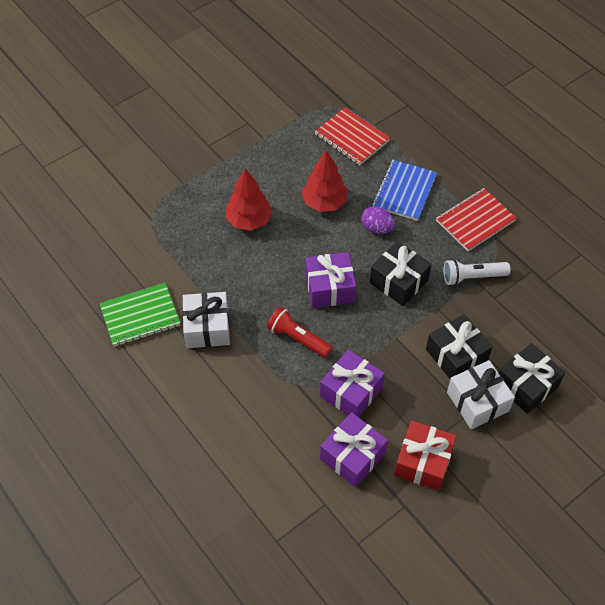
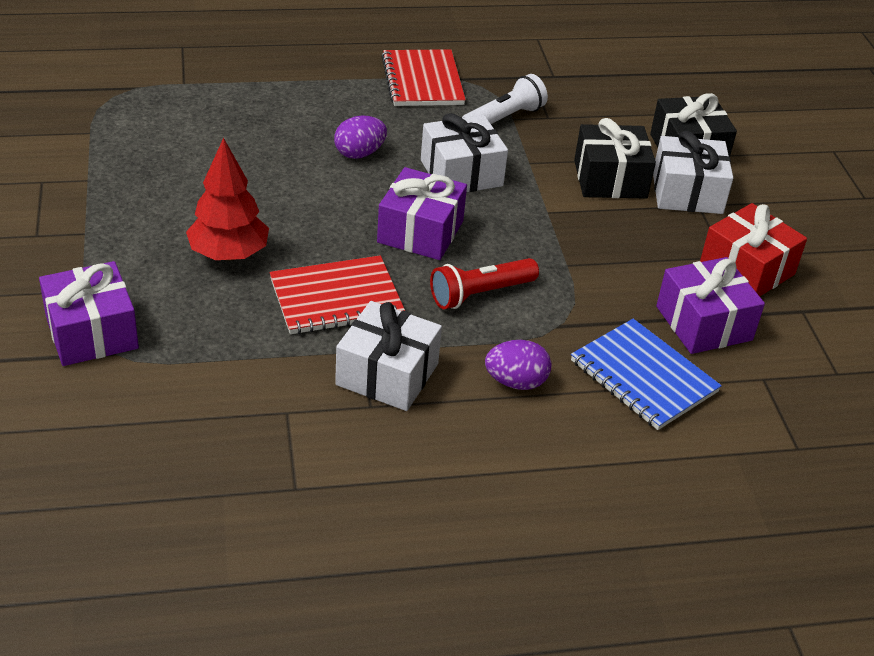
camera: 65 degrees left, 15 degrees down
green notebook [99,283,180,347] -> none
red tree [301,150,347,212] -> none
red notebook [315,108,390,165] -> red notebook moved to [270,255,405,334]
purple gift [320,349,385,417] -> purple gift moved to [39,261,139,366]
black gift [370,241,432,306] -> white gift [421,113,508,192]
blue notebook [372,160,437,221] -> blue notebook moved to [571,319,722,430]
white flashlight [443,259,511,286] -> white flashlight turned 150 degrees counterclockwise [462,74,548,124]
none -> purple egg [485,340,551,390]

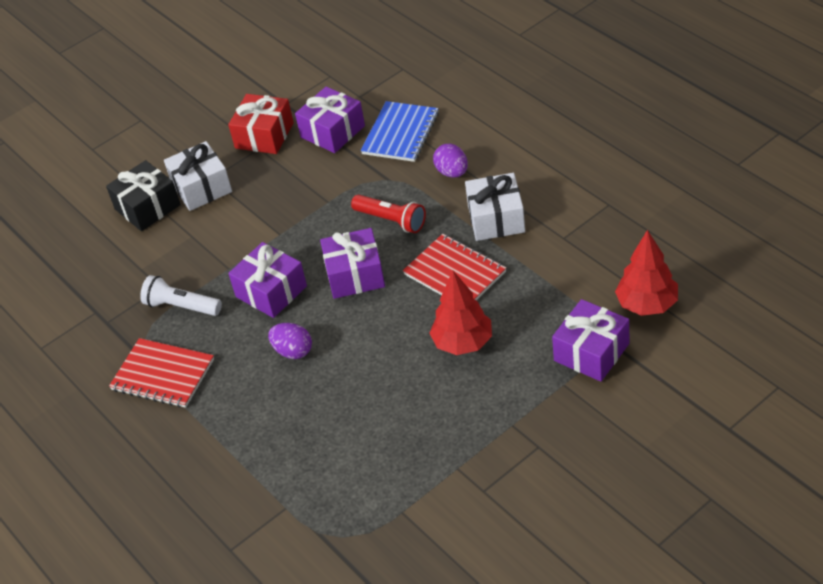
camera: 110 degrees left, 5 degrees up
red notebook [381,49,466,106] -> red notebook turned 60 degrees clockwise [109,338,214,408]
white gift [421,113,508,192] -> purple gift [228,242,307,318]
black gift [574,118,656,199] -> none
none -> red tree [615,230,678,316]

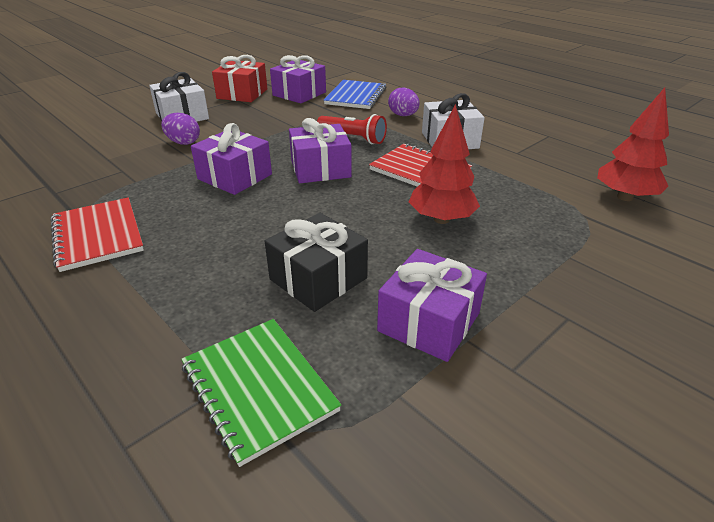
camera: 10 degrees left, 10 degrees down
black gift [106,160,181,231] -> black gift moved to [265,213,368,312]
red notebook [109,338,214,408] -> red notebook turned 45 degrees clockwise [51,197,144,272]
white flashlight [140,275,222,316] -> none
purple egg [268,323,312,359] -> purple egg moved to [161,113,200,145]
purple gift [552,299,629,382] -> purple gift moved to [377,249,487,362]
none -> green notebook [181,319,341,467]

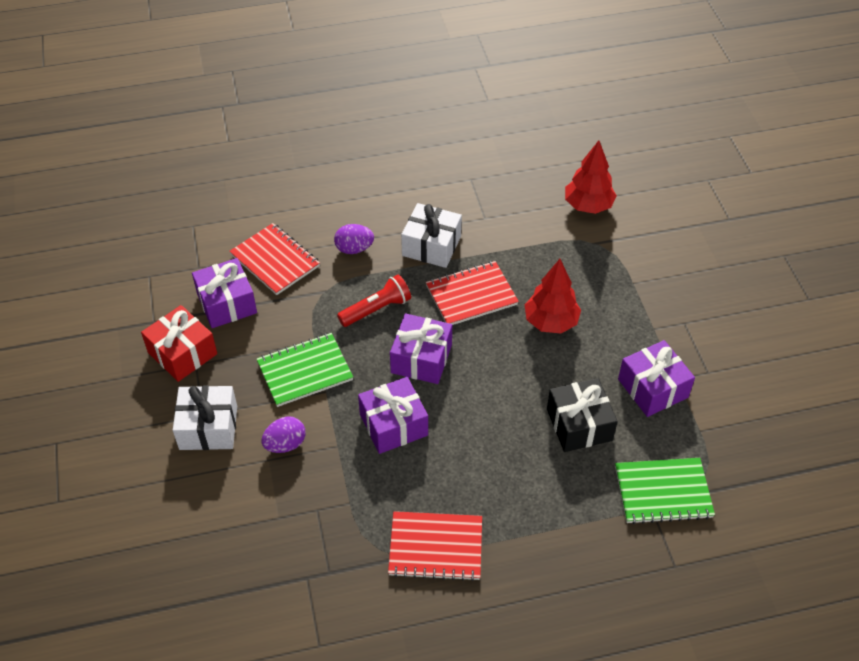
camera: 60 degrees left, 15 degrees up
blue notebook [324,80,386,109] -> red notebook [229,223,320,295]
none -> green notebook [257,333,353,407]

